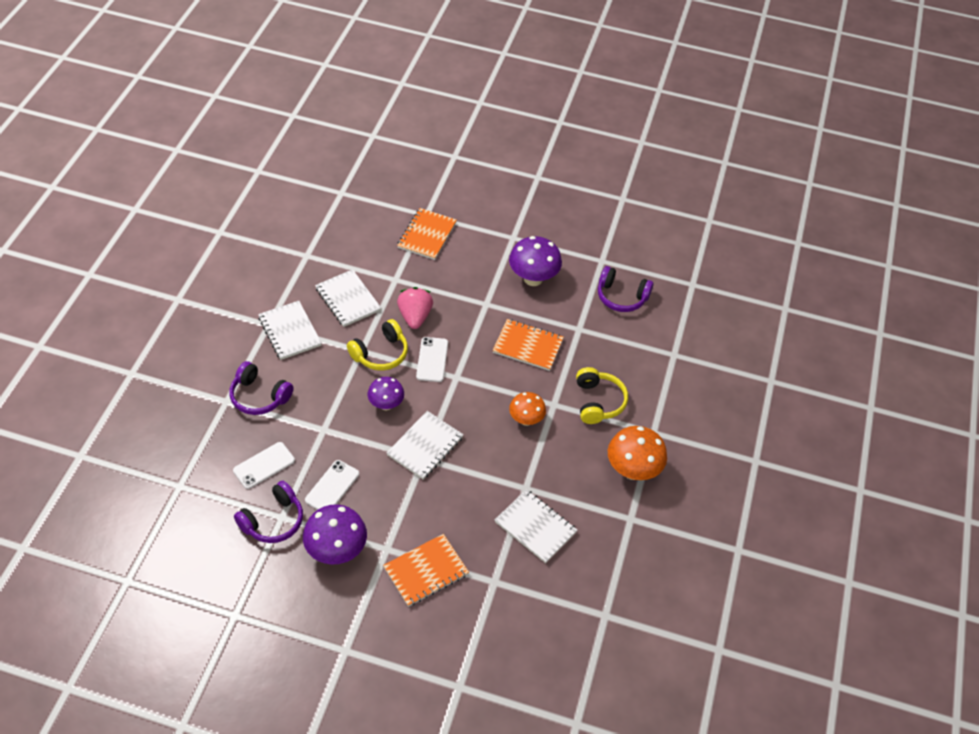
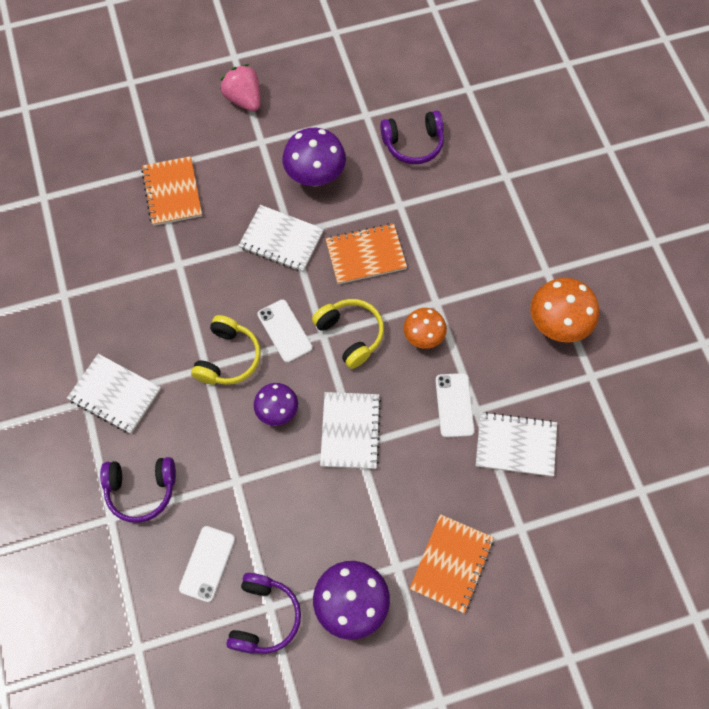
camera: 30 degrees left, 15 degrees up
white phone [305,460,359,510] -> white phone moved to [435,373,475,438]
white notebook [315,269,381,327] -> white notebook moved to [238,205,324,272]
pink strawberry [397,287,433,329] -> pink strawberry moved to [220,64,261,112]
yellow headphones [576,367,628,424] -> yellow headphones moved to [312,299,384,369]

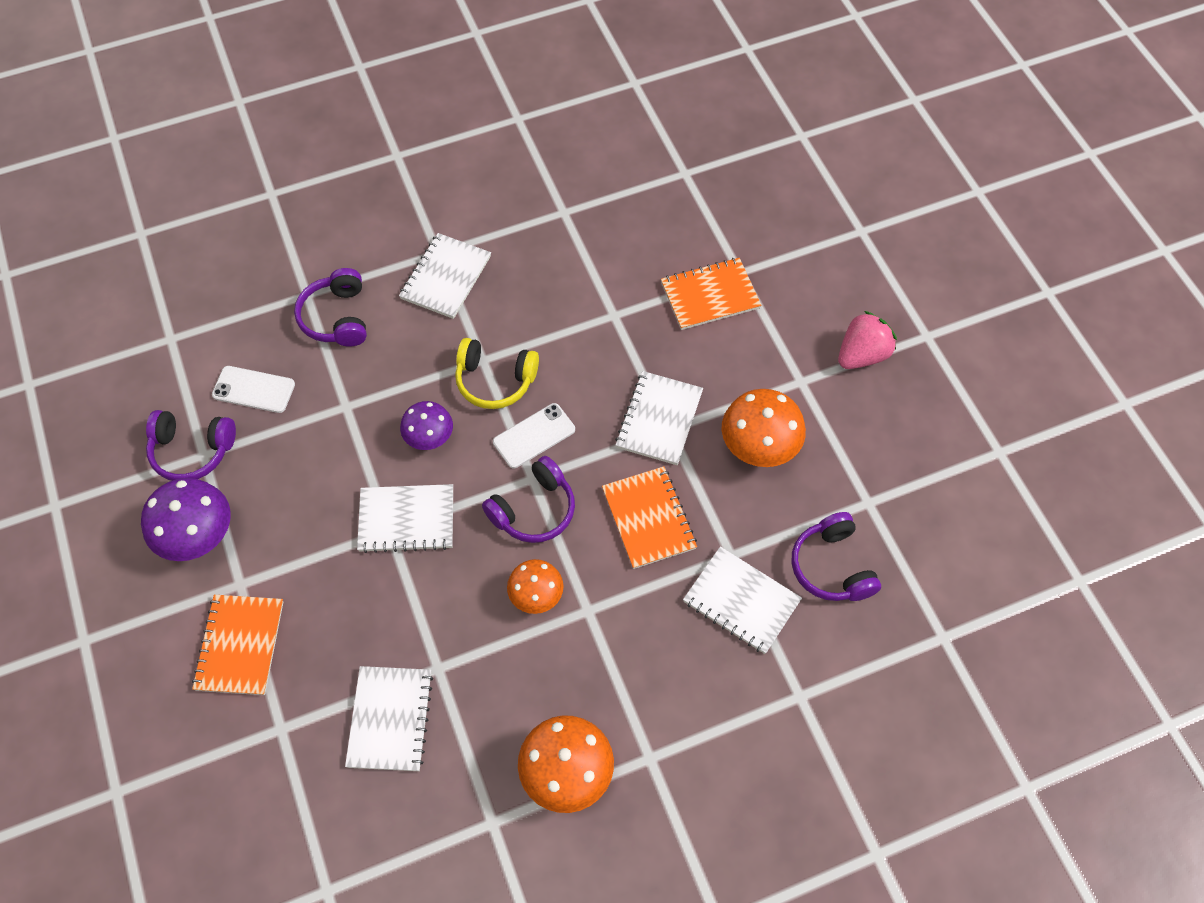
camera: 85 degrees right, 5 degrees down
purple mushroom [282,128,346,187] -> orange mushroom [722,389,806,467]
yellow headphones [312,299,384,369] -> purple headphones [482,456,575,543]
orange notebook [410,514,494,613] -> orange notebook turned 75 degrees clockwise [192,595,283,695]
white phone [435,373,475,438] -> none
none -> white notebook [683,547,802,654]

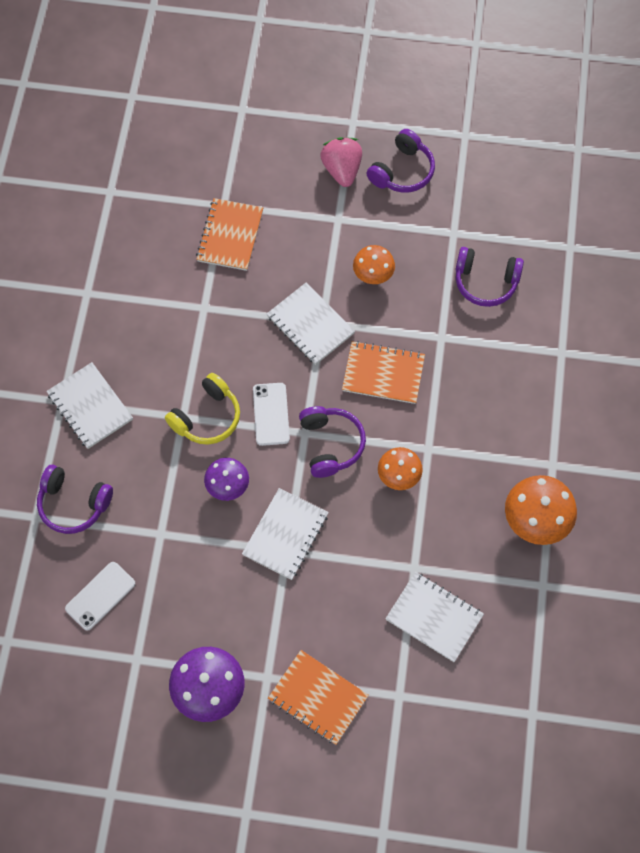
camera: 60 degrees left, 5 degrees up
purple headphones [146,410,236,481] -> purple headphones moved to [366,129,435,193]
white notebook [683,547,802,654] -> none
orange mushroom [722,389,806,467] -> orange mushroom [353,245,395,284], size x0.64

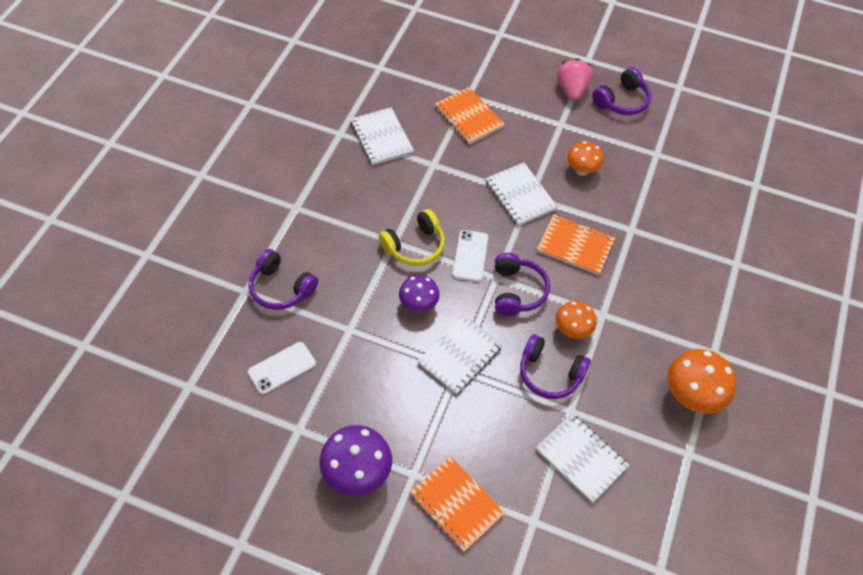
camera: 10 degrees right, 10 degrees down
white notebook [46,362,133,449] -> white notebook moved to [350,107,414,165]
orange notebook [196,198,263,271] -> orange notebook turned 60 degrees counterclockwise [434,87,505,145]
purple headphones [455,247,524,307] -> purple headphones moved to [520,334,591,399]

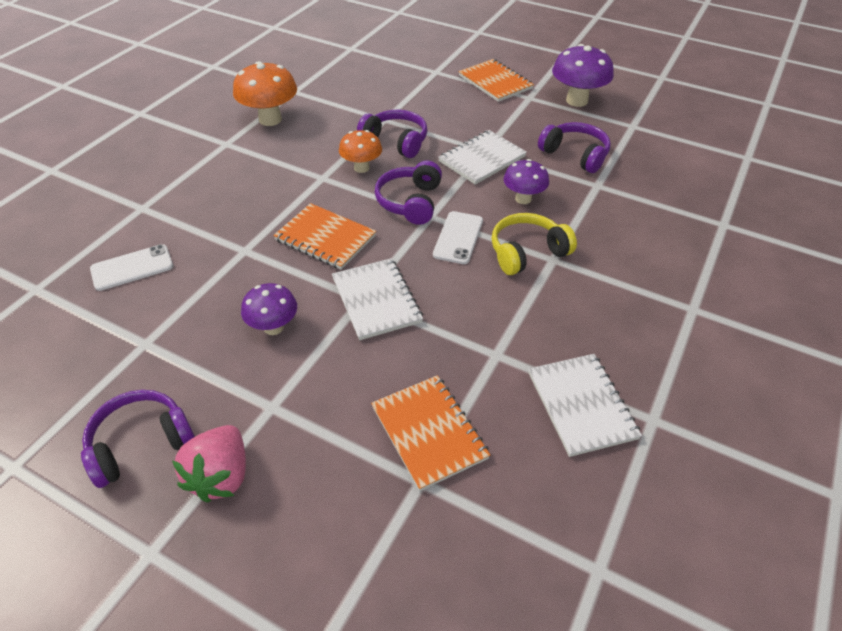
camera: 170 degrees left, 10 degrees down
white phone [248,342,316,394] -> white phone moved to [90,244,173,291]
purple headphones [249,249,318,310] -> purple headphones moved to [538,122,611,173]
white notebook [536,413,630,503] -> none
orange mushroom [567,141,604,176] -> purple mushroom [241,283,297,335]

